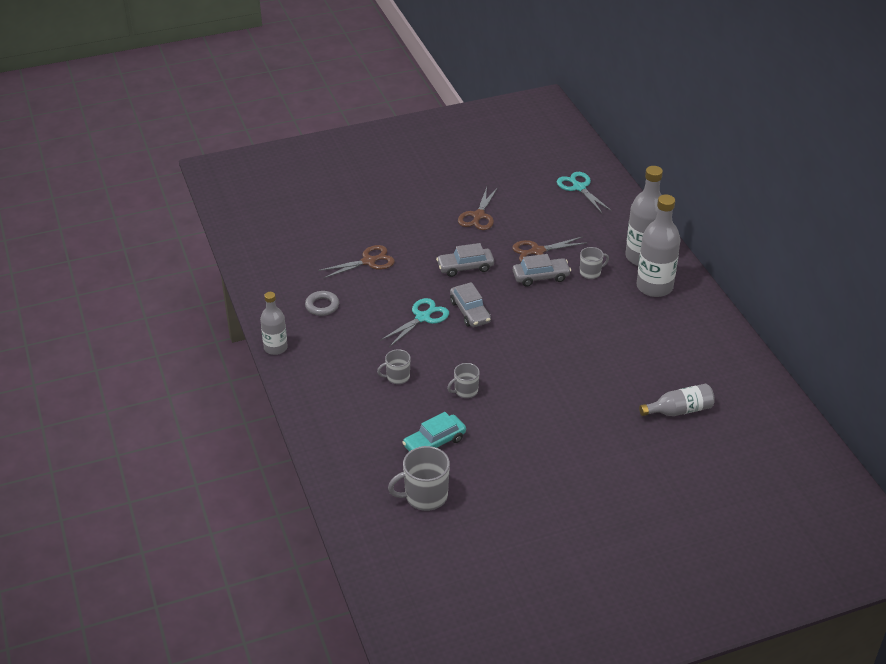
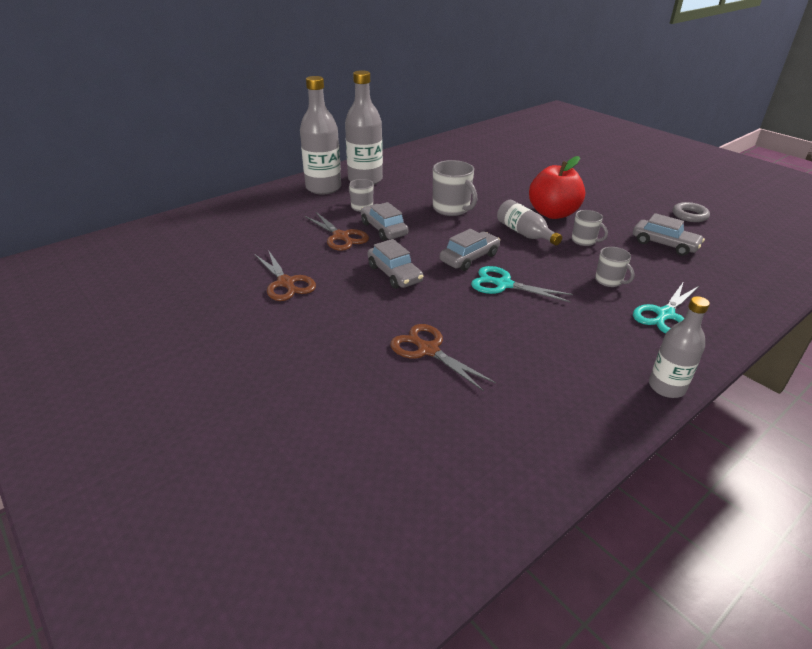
camera: 110 degrees left, 5 degrees down
grey ring [305,291,339,316] -> grey ring moved to [673,202,710,222]
grey mug [388,446,450,511] -> grey mug moved to [433,160,477,216]
turquoise car [402,412,466,452] -> grey car [633,213,705,256]
brown scissors [458,187,498,230] -> brown scissors turned 60 degrees clockwise [255,250,316,301]
turquoise scissors [557,172,612,213] -> turquoise scissors moved to [633,281,699,333]
grey bottle [639,383,715,416] -> grey bottle moved to [497,200,562,245]
none -> red apple [529,156,585,219]

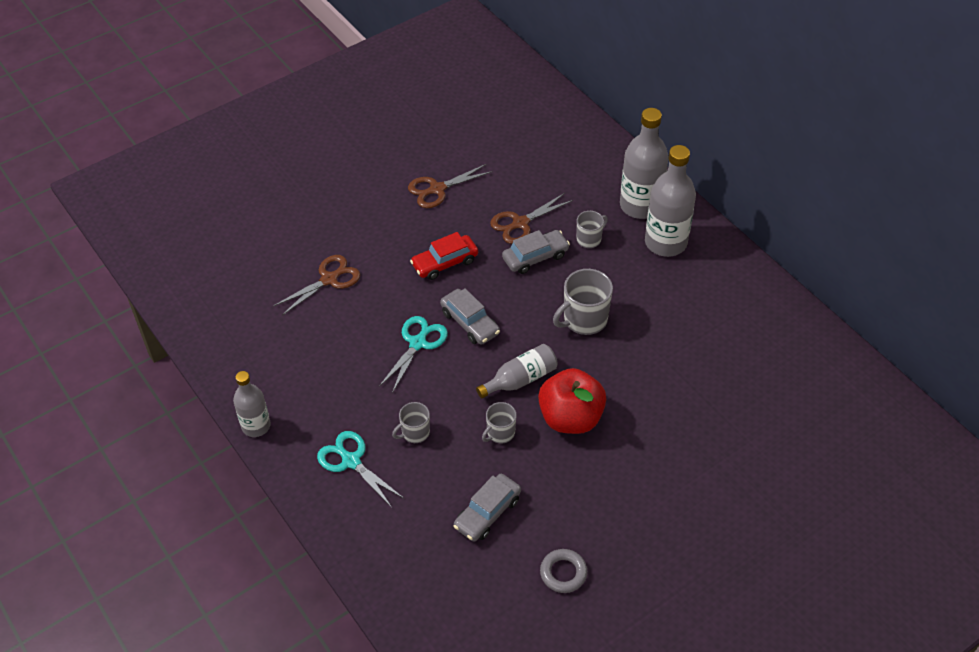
camera: 95 degrees right, 15 degrees up
grey car [368,239,423,289] -> red car [410,232,478,280]

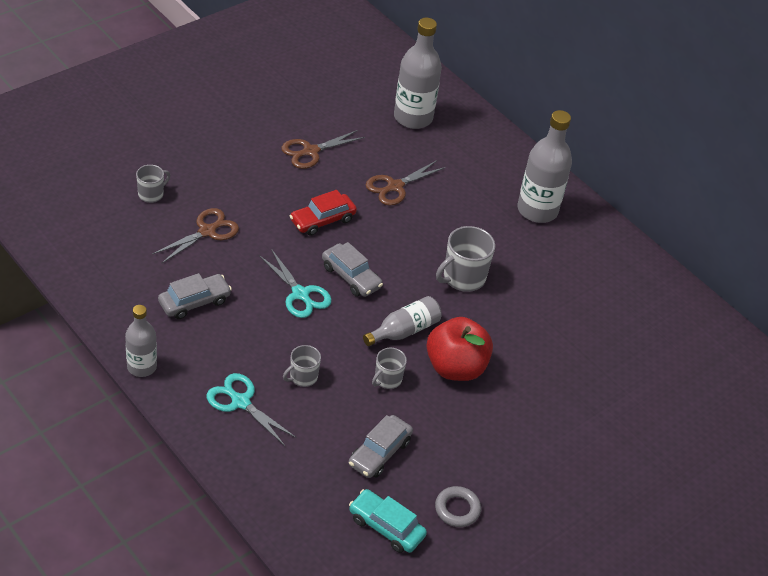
camera: 10 degrees left, 5 degrees down
turquoise scissors [379,316,448,393] -> turquoise scissors turned 120 degrees clockwise [259,249,332,318]
grey car [502,230,570,274] -> grey car moved to [158,273,232,319]
grey mug [576,211,608,248] -> grey mug moved to [136,165,170,203]
grey bottle [620,108,669,219] -> grey bottle moved to [394,18,442,129]
none -> turquoise car [349,489,427,553]

